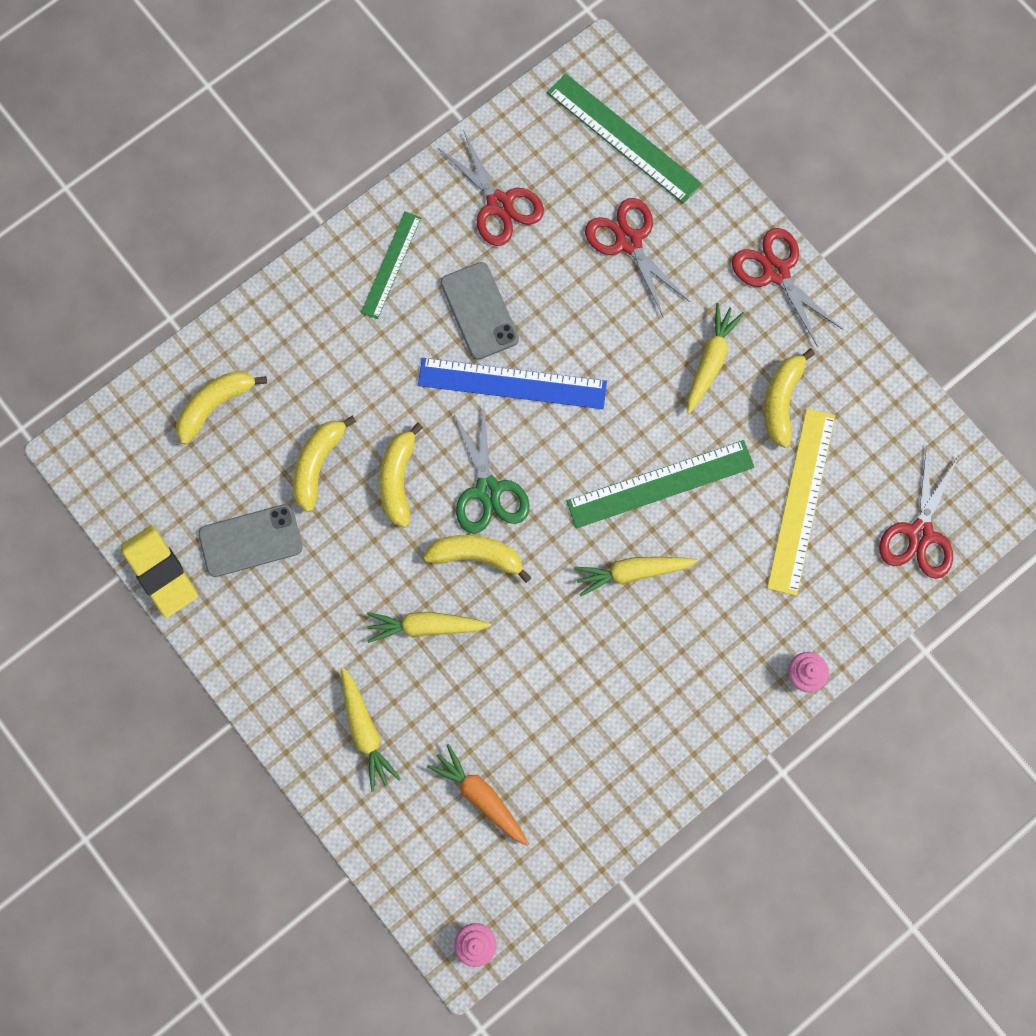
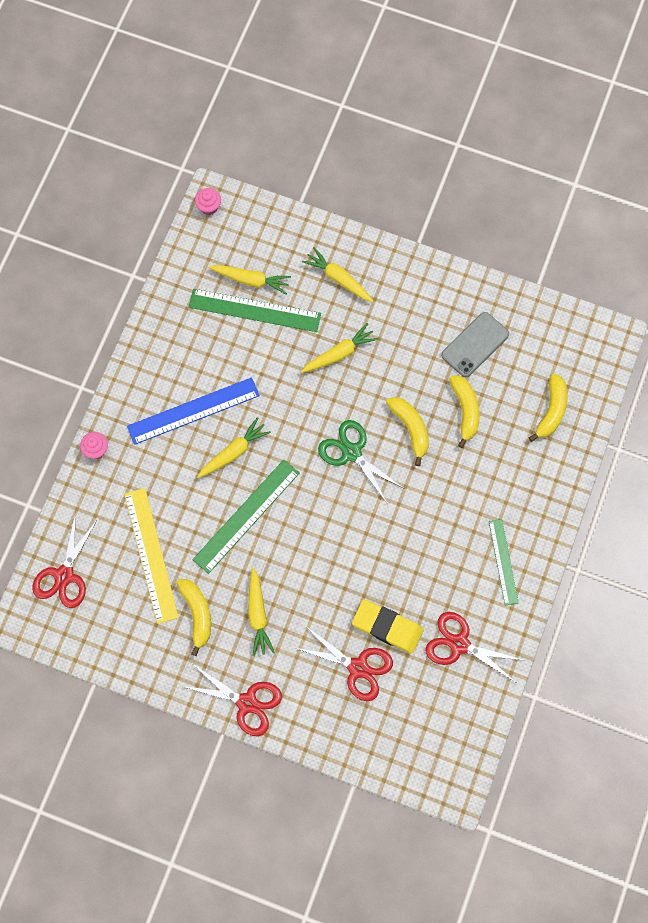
camera: 150 degrees right, 5 degrees down
yellow eraser [121,525,198,618] -> yellow eraser moved to [352,599,424,654]
blue ruler [418,358,607,409] -> blue ruler moved to [127,377,260,445]
yellow banana [424,535,532,583] -> none
orange carrot [427,744,529,846] -> yellow carrot [208,265,291,294]
grey phone [441,262,519,360] -> none
green ruler [547,73,702,204] -> green ruler moved to [189,289,321,332]
red scissors [879,446,959,579] -> red scissors turned 150 degrees counterclockwise [32,512,98,608]

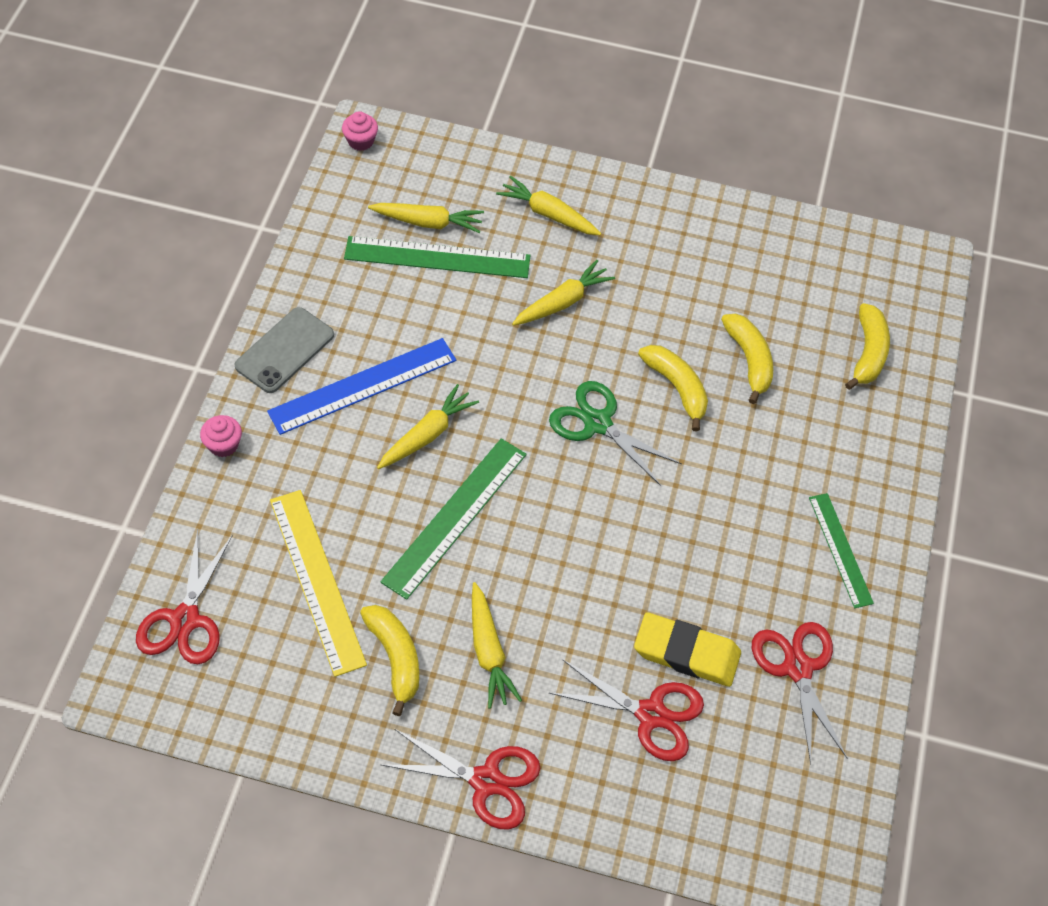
camera: 10 degrees left, 15 degrees down
red scissors [425,612,526,682] -> red scissors turned 60 degrees clockwise [752,622,847,764]
grey phone [441,312,509,377] -> grey phone moved to [234,307,334,393]

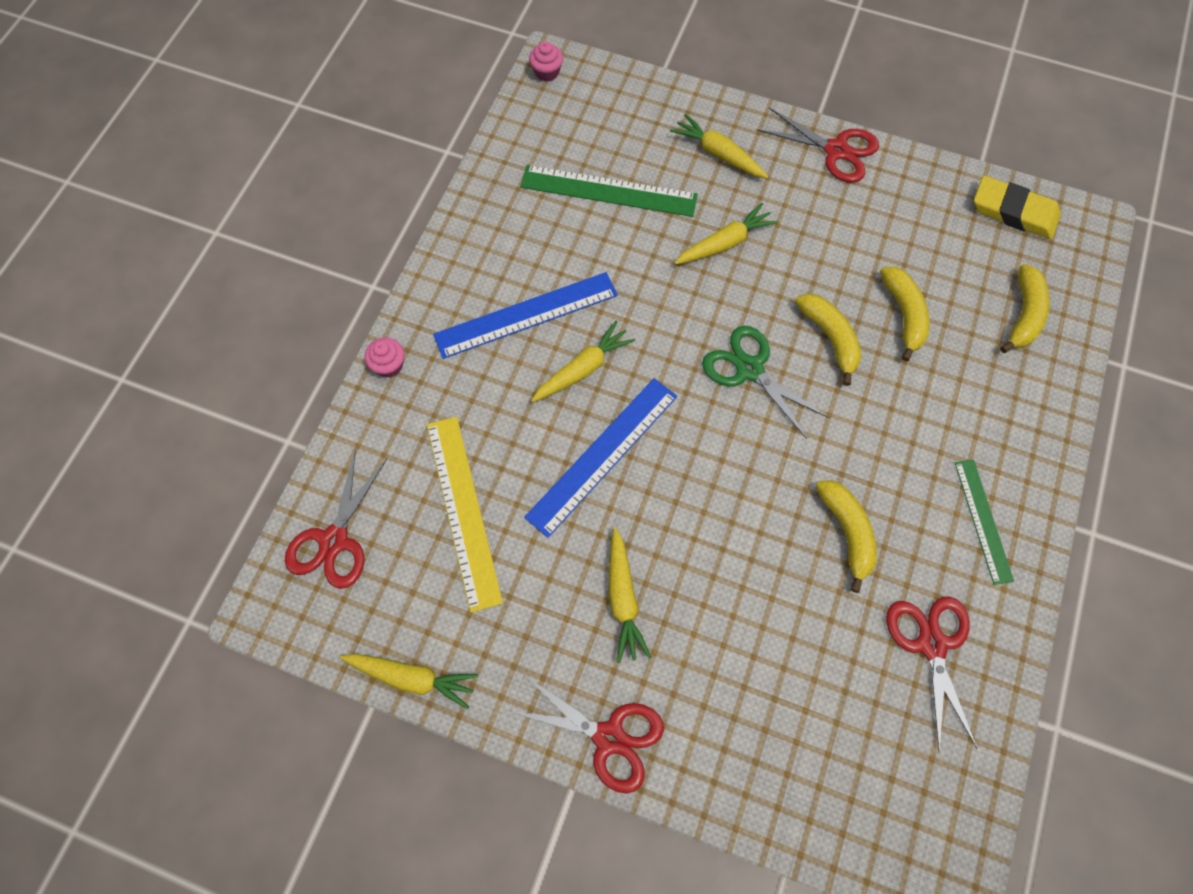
camera: 10 degrees right, 10 degrees up
grey phone [234,307,334,393] -> none
yellow banana [360,605,419,716] -> yellow banana moved to [816,480,877,593]
yellow carrot [368,203,484,233] -> yellow carrot moved to [340,654,478,709]
green ruler [381,438,527,600] -> blue ruler [524,378,677,538]
red scissors [549,659,704,761] -> red scissors moved to [757,107,879,183]
yellow eraser [634,612,741,687] -> yellow eraser moved to [974,176,1061,239]

